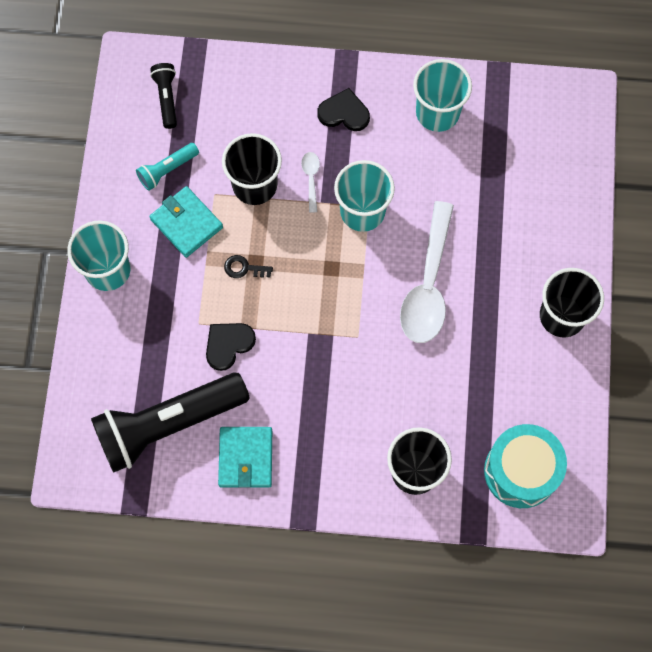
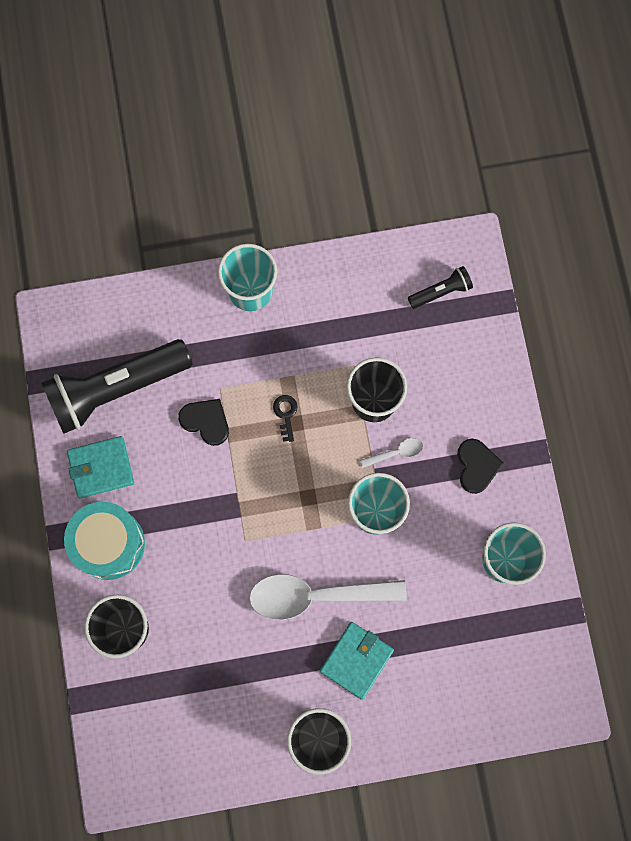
camera: 75 degrees right, 5 degrees up
black flashlight [91,372,250,473] -> black flashlight turned 75 degrees counterclockwise [41,339,193,434]
turquoise flashlight [136,143,199,191] -> none
turquoise wallet [149,186,223,258] -> turquoise wallet moved to [320,622,394,700]
turquoise drum [484,424,567,508] -> turquoise drum moved to [64,502,145,580]

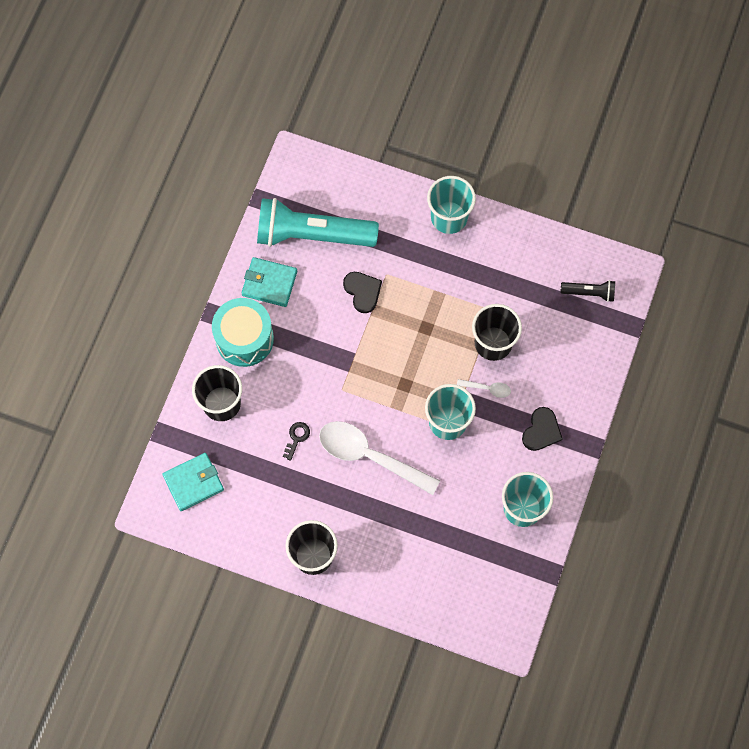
camera: 30 degrees right, 5 degrees down
black flashlight [41,339,193,434] -> turquoise flashlight [257,198,379,247]
black key [273,395,298,442] -> black key moved to [283,422,310,461]
turquoise wallet [320,622,394,700] -> turquoise wallet moved to [162,453,224,511]

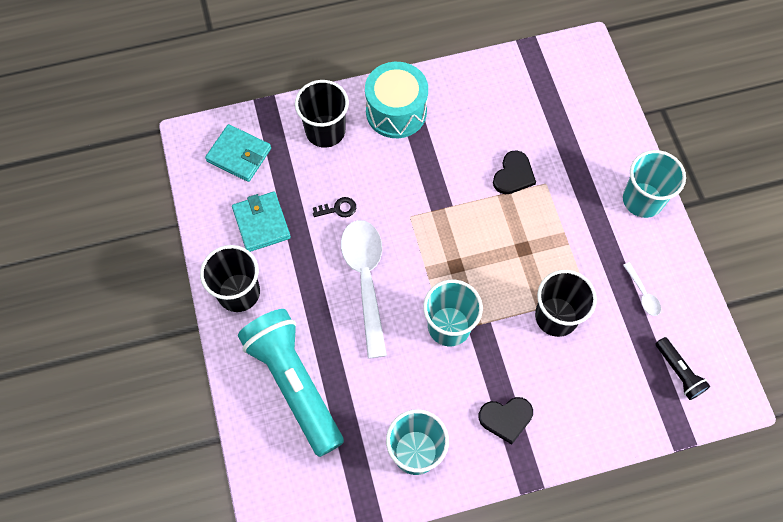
camera: 55 degrees right, 5 degrees down
turquoise wallet [241,257,297,307] -> turquoise wallet moved to [232,192,291,252]
turquoise flashlight [257,198,379,247] -> turquoise flashlight moved to [238,309,344,457]
white spoon [457,379,511,398] -> white spoon moved to [623,262,661,316]

